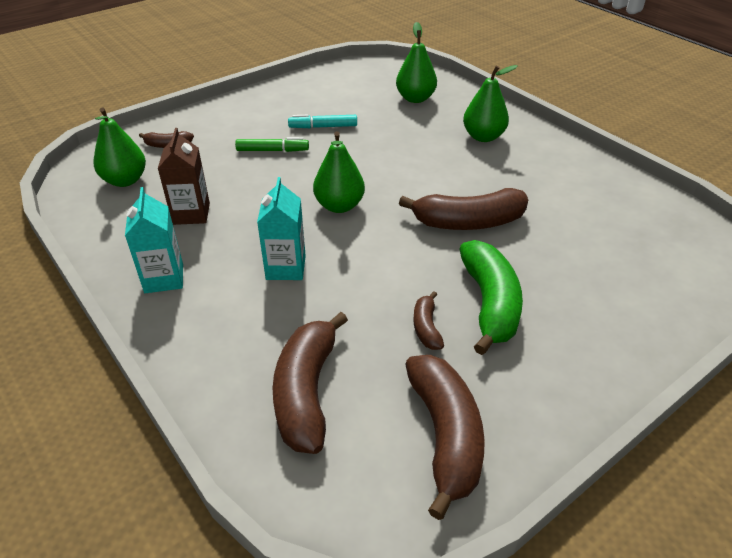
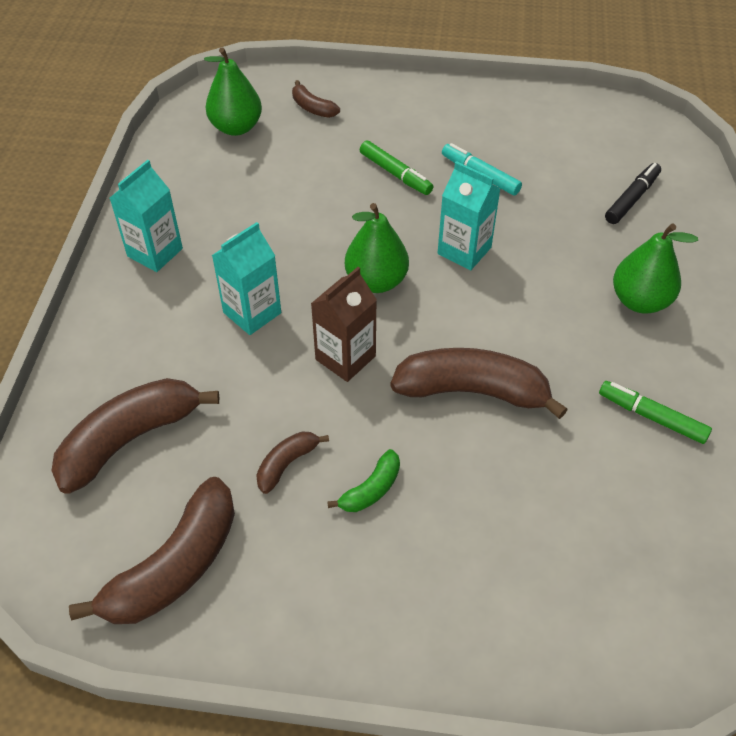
camera: 45 degrees right, 10 degrees up
brown carton [158,128,210,225] -> brown carton moved to [311,267,377,382]
green pear [396,22,437,103] -> black marker [605,163,661,224]
brown banana [399,188,528,230] -> brown banana turned 150 degrees clockwise [390,348,568,419]
green banana [459,240,523,355] -> green banana [327,449,400,512], size x0.49
none -> turquoise carton [438,161,500,271]
none -> green marker [599,381,712,444]

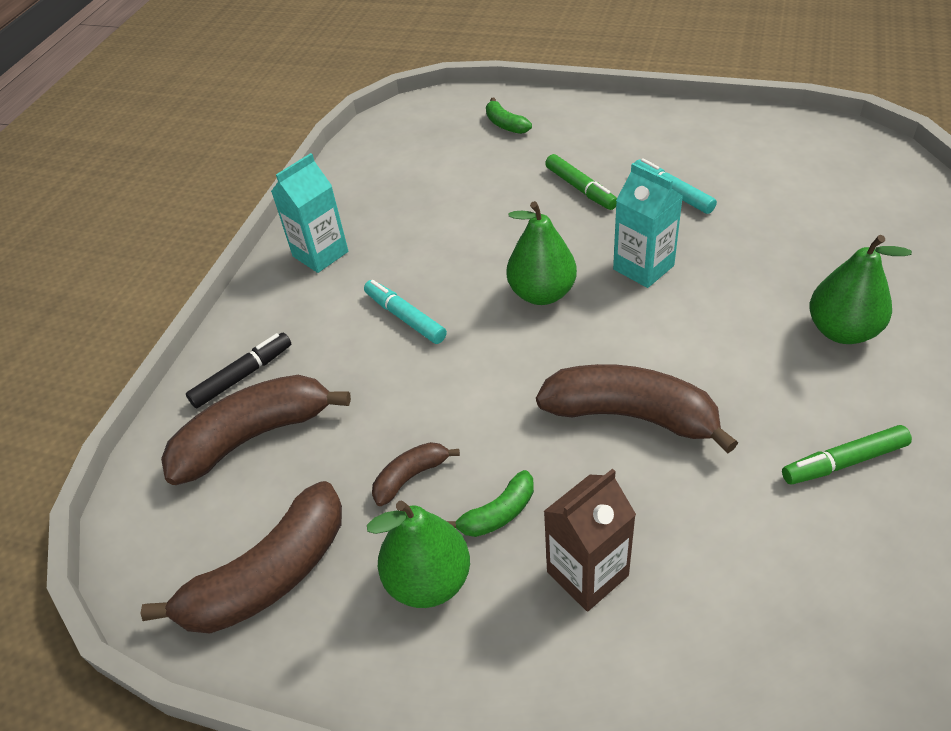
camera: 15 degrees right, 5 degrees down
green pear [204,48,262,136] -> green pear moved to [367,501,470,608]
turquoise carton [212,222,281,335] -> turquoise marker [364,280,447,344]
brown banana [292,80,340,118] -> green banana [486,98,532,134]
brown carton [311,267,377,382] -> brown carton moved to [544,469,636,612]
green marker [599,381,712,444] -> green marker turned 60 degrees counterclockwise [782,425,912,484]
black marker [605,163,661,224] -> black marker moved to [186,333,291,408]

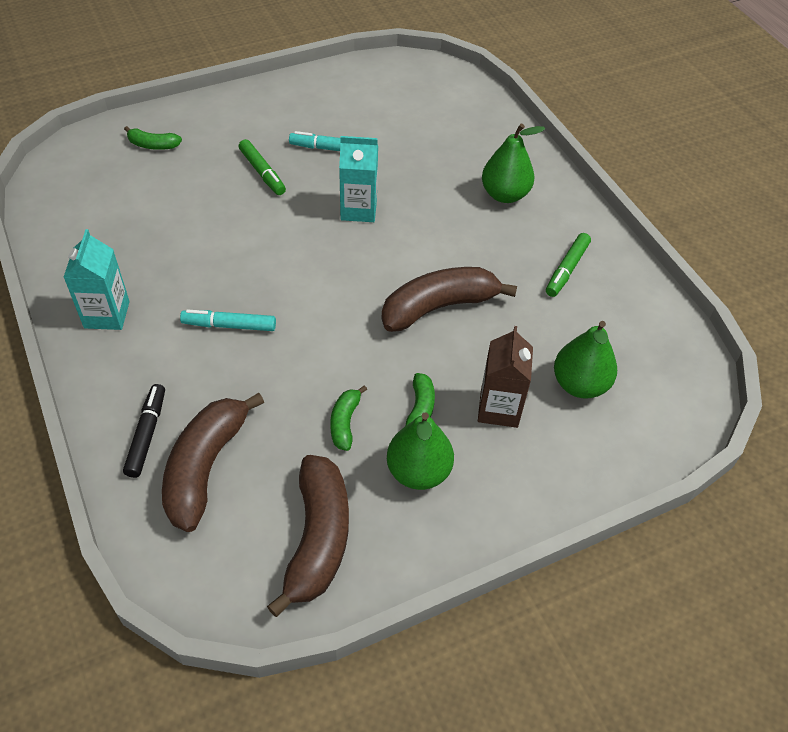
camera: 50 degrees left, 5 degrees up
brown banana [372,442,460,506] -> green banana [330,385,367,451]
green pear [507,201,577,305] -> green pear moved to [554,321,617,399]
green marker [545,154,617,210] -> green marker turned 45 degrees clockwise [239,139,286,195]

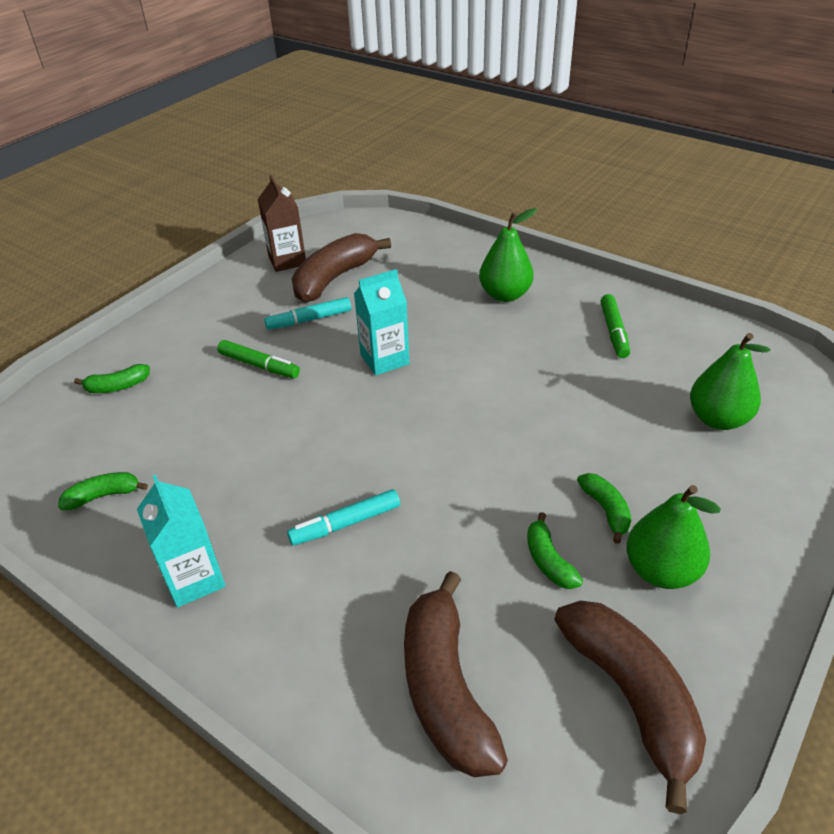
camera: 25 degrees left, 10 degrees down
black marker [123,384,165,478] -> none
brown banana [382,267,517,332] -> brown banana moved to [292,233,391,302]
brown carton [478,326,533,428] -> brown carton moved to [258,175,306,272]
none -> green banana [58,472,148,510]

